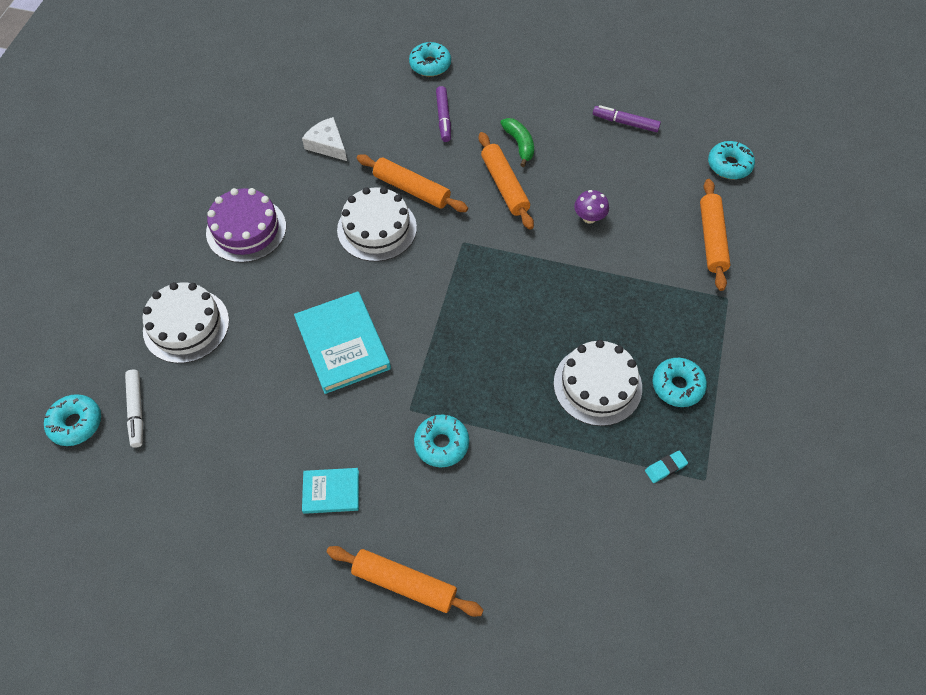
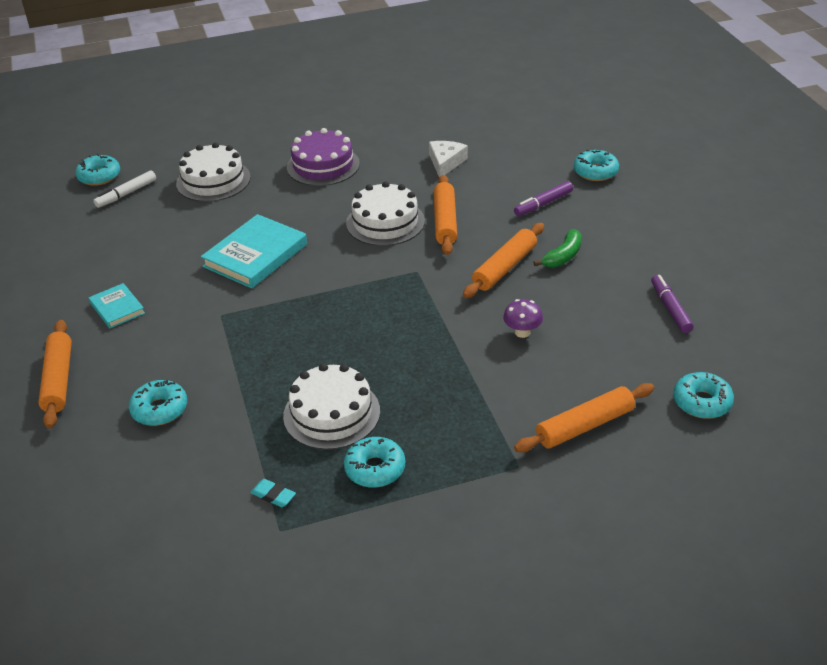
camera: 60 degrees right, 20 degrees down
turquoise donut [414,414,469,467] -> turquoise donut moved to [129,380,187,426]

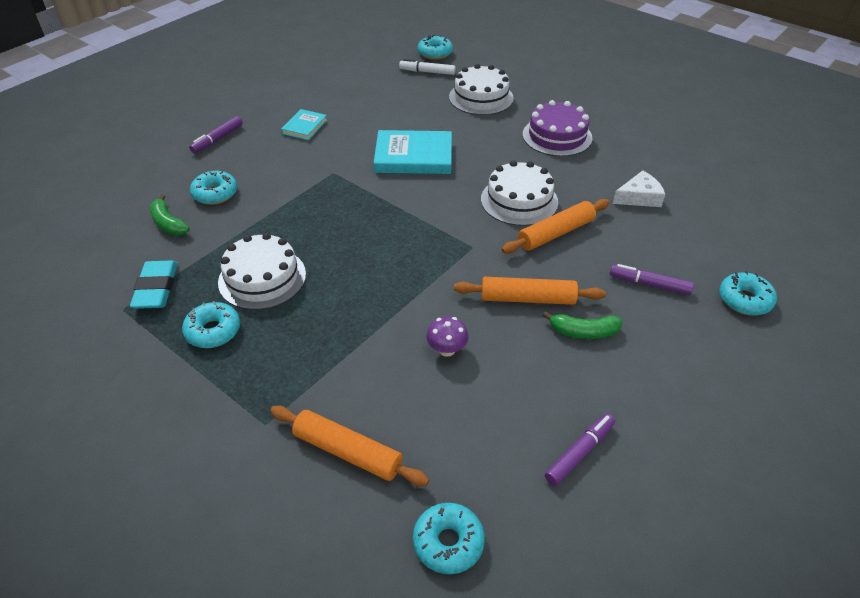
camera: 55 degrees right, 5 degrees up
orange rolling pin [38,320,72,428] -> purple marker [189,116,243,154]
turquoise eraser [250,479,296,507] -> turquoise eraser [130,260,178,309], size x1.90
none -> green banana [150,194,190,235]

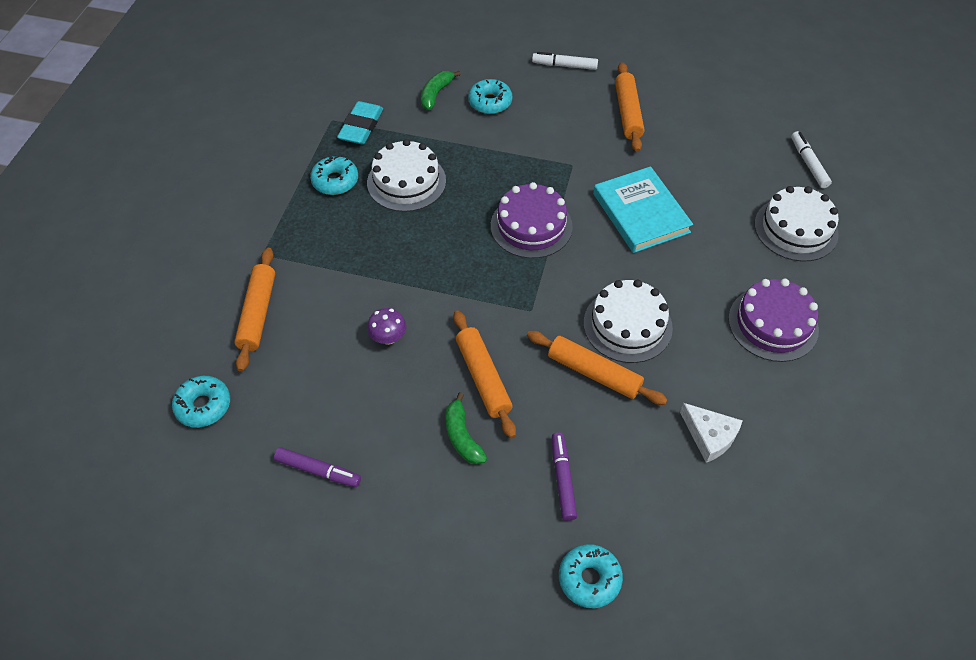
camera: 65 degrees right, 10 degrees up
turquoise eraser [130,260,178,309] -> turquoise eraser turned 45 degrees counterclockwise [337,101,383,144]
purple marker [189,116,243,154] -> white marker [532,52,598,70]
turquoise book [281,109,327,140] -> orange rolling pin [615,62,644,152]
turquoise donut [418,35,453,60] -> none
none -> purple cake [491,182,573,258]

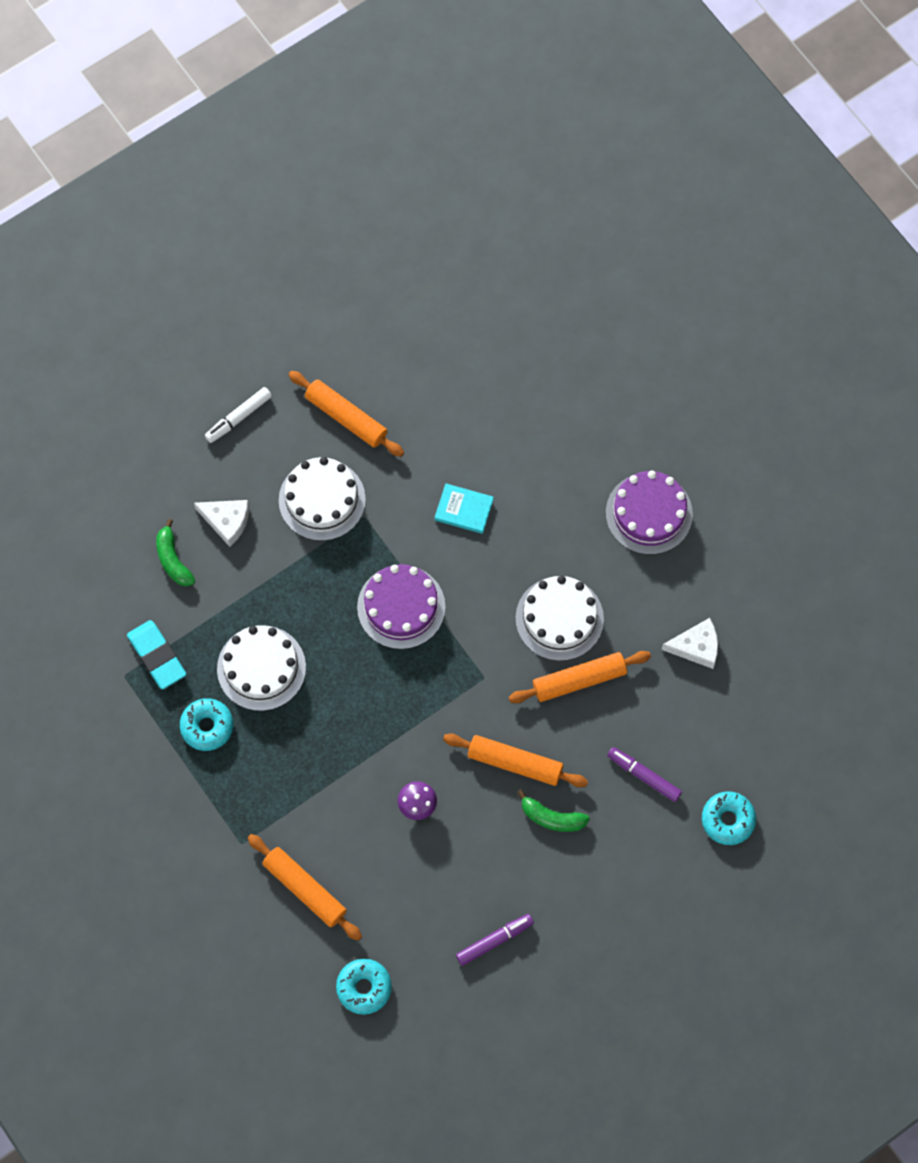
camera: 50 degrees left, 15 degrees up
turquoise donut [468,79,512,114] -> white cheese [194,500,249,547]
turquoise book [593,166,693,253] -> turquoise book [435,484,494,534], size x0.55
white cake [755,186,839,261] -> white cake moved to [279,457,366,541]
white marker [791,131,832,188] -> none

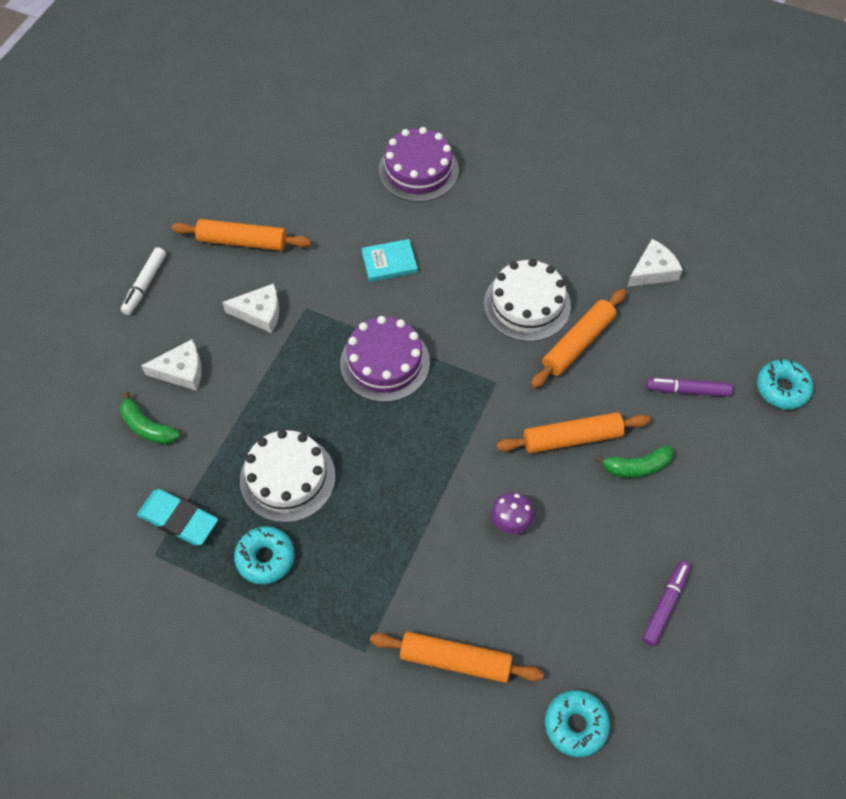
camera: 30 degrees left, 10 degrees down
white cake [279,457,366,541] -> white cheese [222,283,279,333]
purple cake [606,471,693,555] -> purple cake moved to [378,127,459,202]

